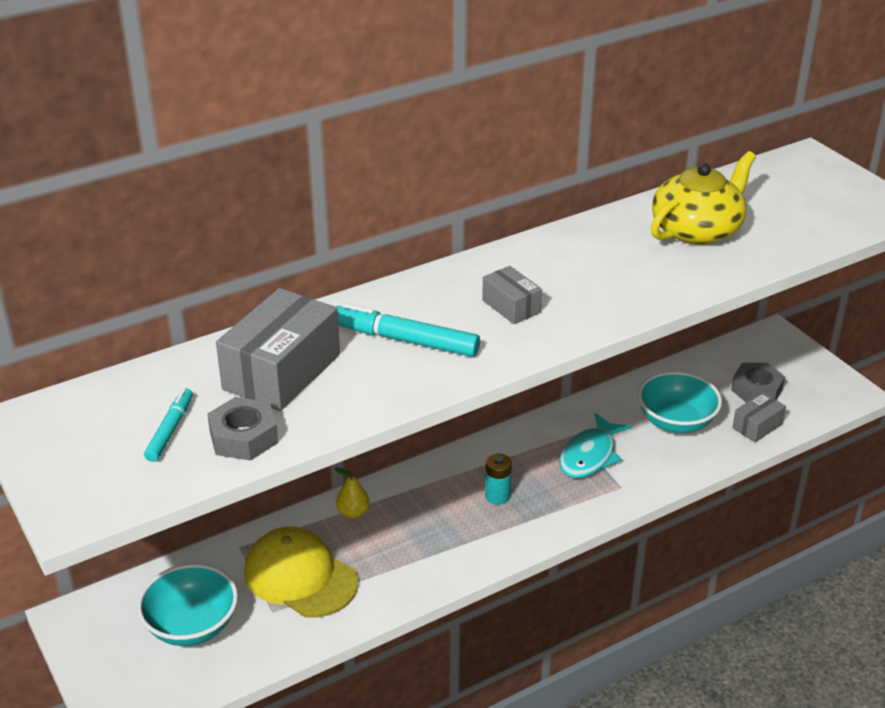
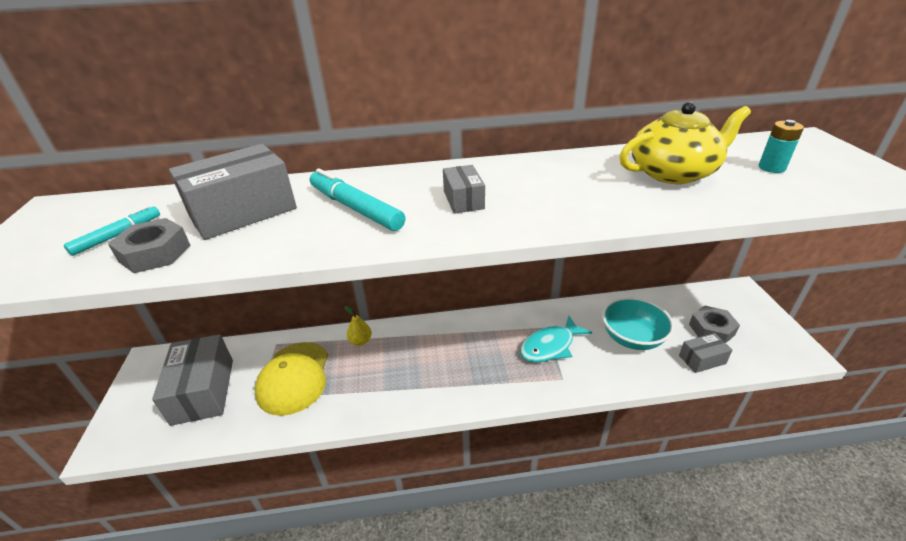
camera: 25 degrees right, 0 degrees up
turquoise bowl [137,564,238,646] -> grey box [152,334,233,426]
yellow cap [244,526,358,618] -> yellow cap turned 150 degrees counterclockwise [255,342,328,416]
turquoise battery [485,454,512,505] -> turquoise battery moved to [759,120,804,173]

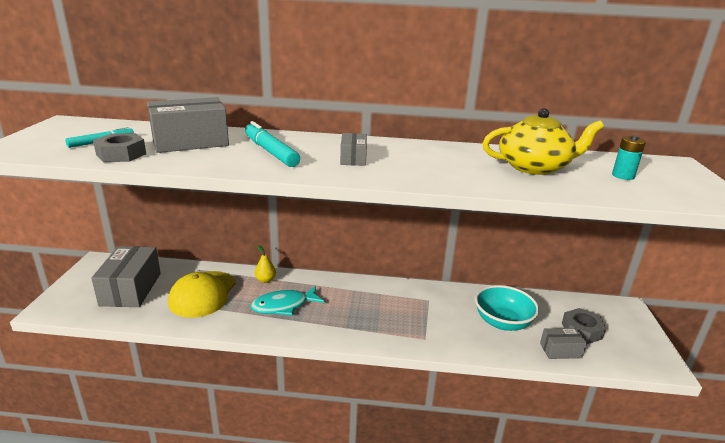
camera: 10 degrees right, 10 degrees down
turquoise fish [520,315,592,362] -> turquoise fish moved to [251,286,325,316]

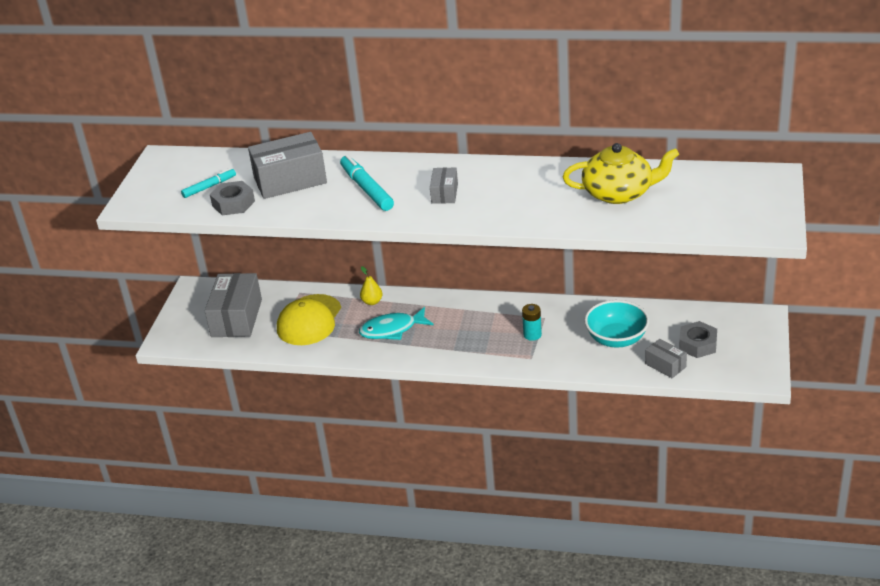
camera: 10 degrees right, 10 degrees up
grey box [540,328,587,359] -> grey box turned 45 degrees clockwise [645,339,687,378]
turquoise battery [612,135,646,180] -> turquoise battery moved to [522,304,542,341]

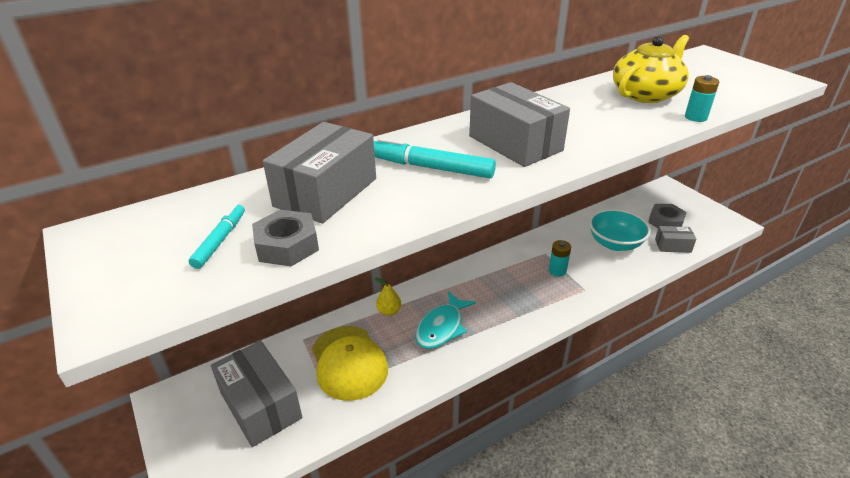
camera: 45 degrees left, 0 degrees up
grey box [430,167,458,204] -> grey box [469,82,570,167], size x1.92
none -> turquoise battery [685,75,719,122]

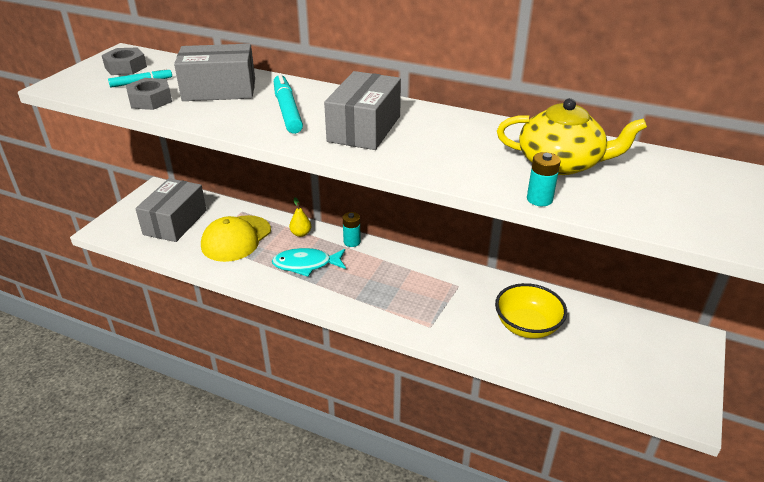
camera: 55 degrees right, 0 degrees up
turquoise battery [549,240,571,276] -> turquoise battery moved to [343,212,361,247]
turquoise bowl [589,209,651,251] -> yellow bowl [495,283,567,339]
grey nut [648,204,687,228] -> grey nut moved to [102,47,147,75]
grey box [655,226,696,253] -> none

